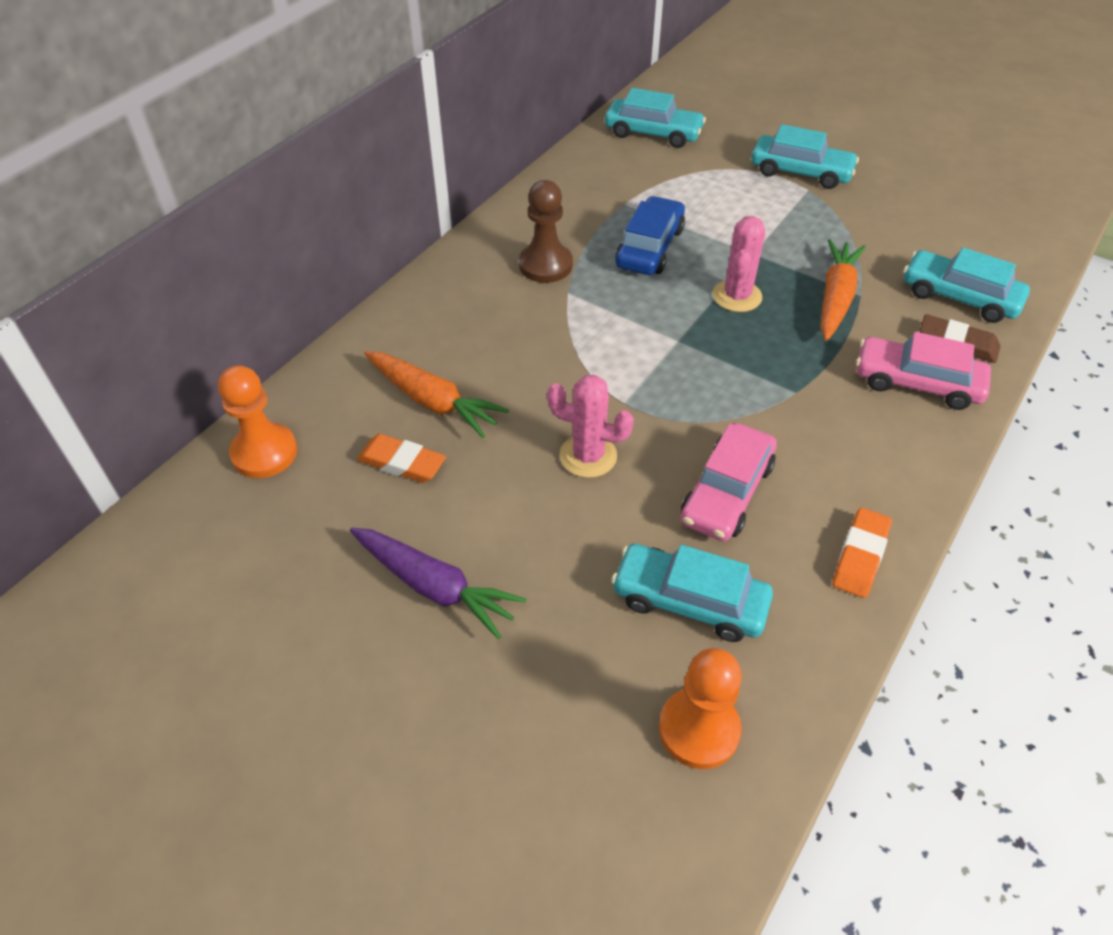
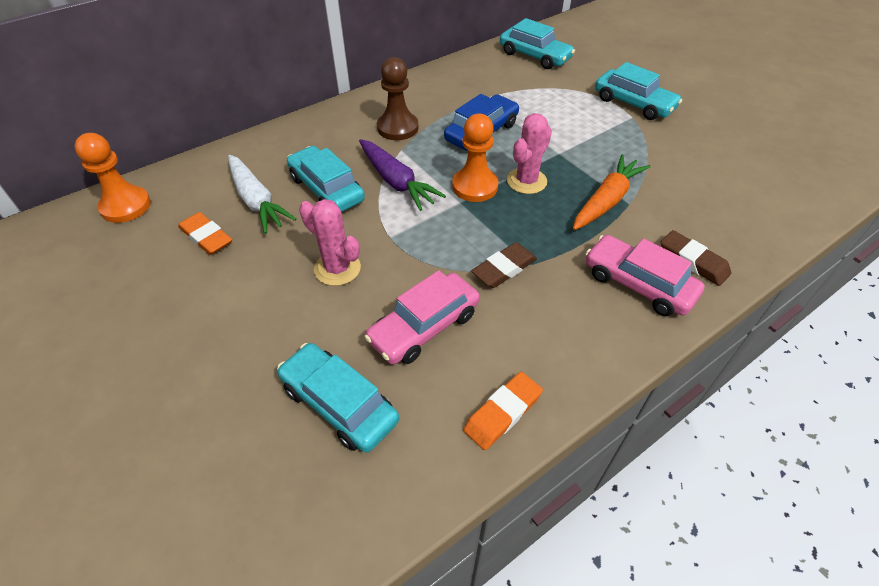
camera: 20 degrees right, 0 degrees up
purple carrot [350,528,526,639] -> purple carrot moved to [359,139,446,211]
orange carrot [364,351,509,438] -> white carrot [228,155,296,234]
orange pawn [659,648,742,769] -> orange pawn moved to [452,114,498,202]
turquoise car [903,247,1030,323] -> turquoise car moved to [287,146,365,212]
none -> brown eraser [471,242,537,288]

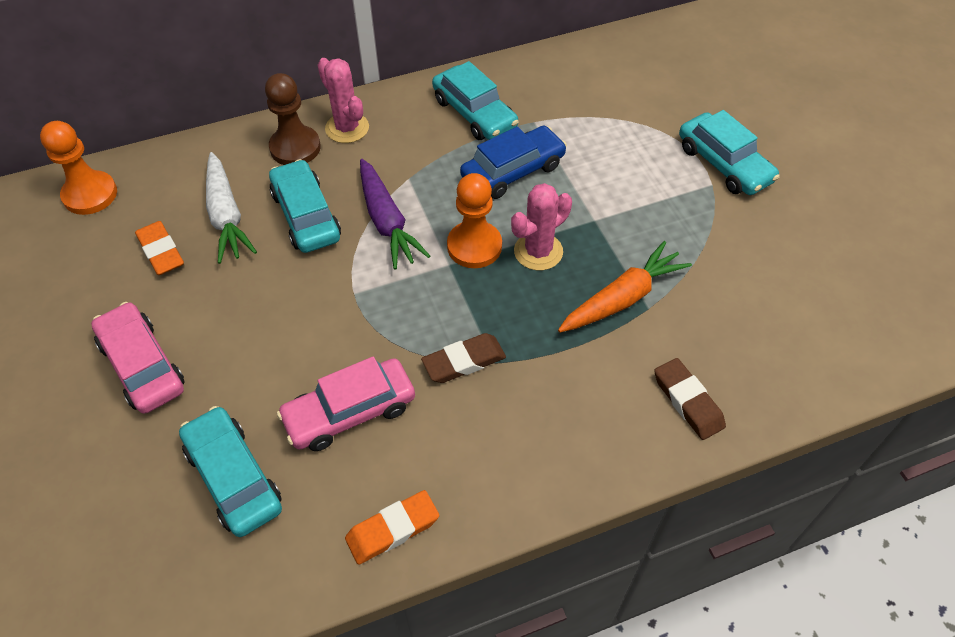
camera: 15 degrees right, 5 degrees up
pink cactus [299,199,361,286] -> pink cactus moved to [318,58,369,143]
brown pawn [377,57,418,140] -> brown pawn moved to [265,73,321,165]
turquoise car [500,18,575,69] -> turquoise car moved to [432,61,519,140]
pink car [585,235,705,316] -> pink car moved to [91,302,185,414]

